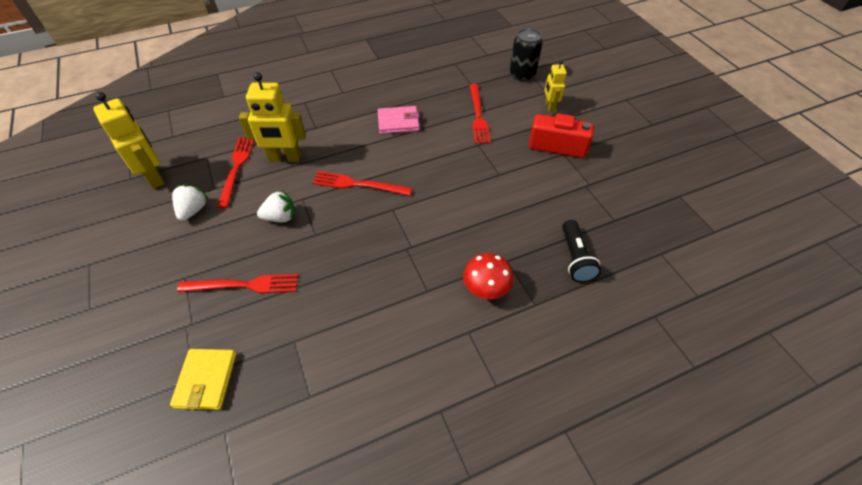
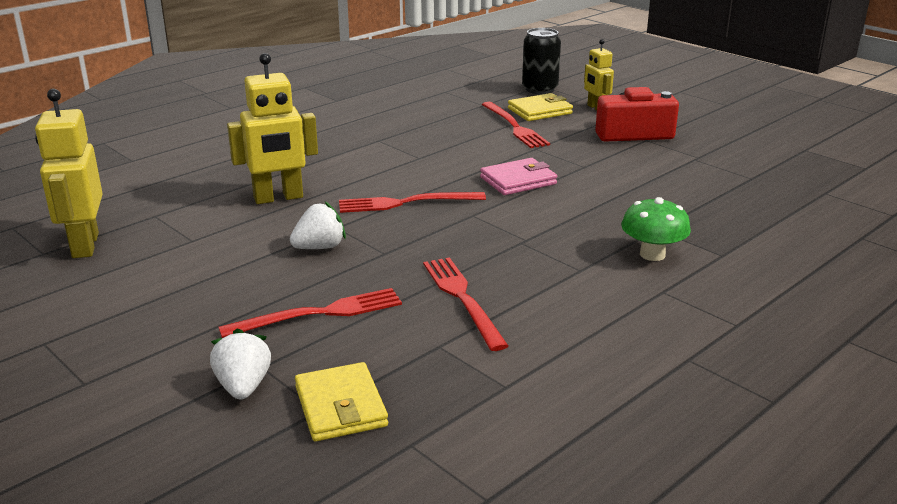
camera: 20 degrees left, 25 degrees down
yellow robot [93,92,165,189] -> yellow robot turned 135 degrees counterclockwise [35,89,103,258]
white strawberry [172,184,208,221] -> white strawberry moved to [210,328,271,399]
red fork [217,137,254,209] -> red fork moved to [423,257,508,351]
pink wallet [378,106,420,134] -> pink wallet moved to [480,158,557,195]
red mushroom [463,253,513,299] -> green mushroom [621,197,691,261]
black flashlight [562,220,601,283] -> none
none -> yellow wallet [508,93,573,121]

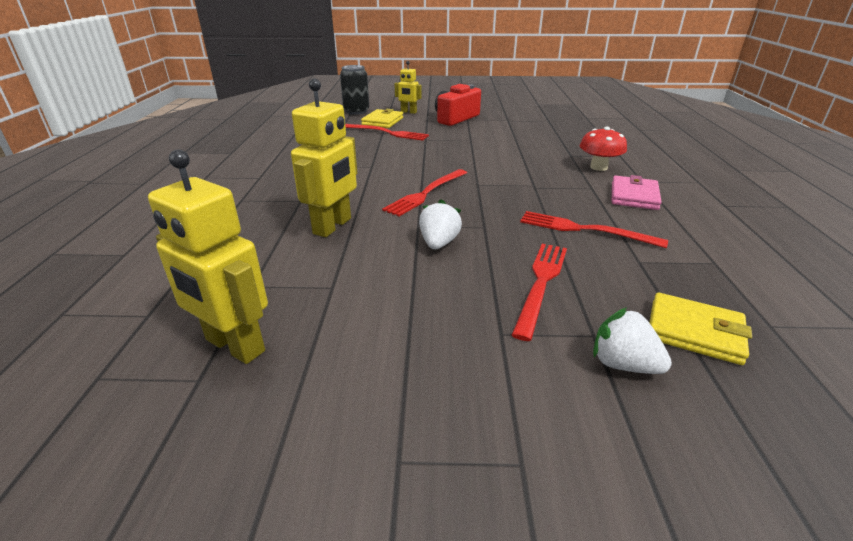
camera: 45 degrees left, 5 degrees up
pink wallet [480,158,557,195] -> pink wallet moved to [612,175,662,210]
green mushroom [621,197,691,261] -> red mushroom [580,127,627,171]

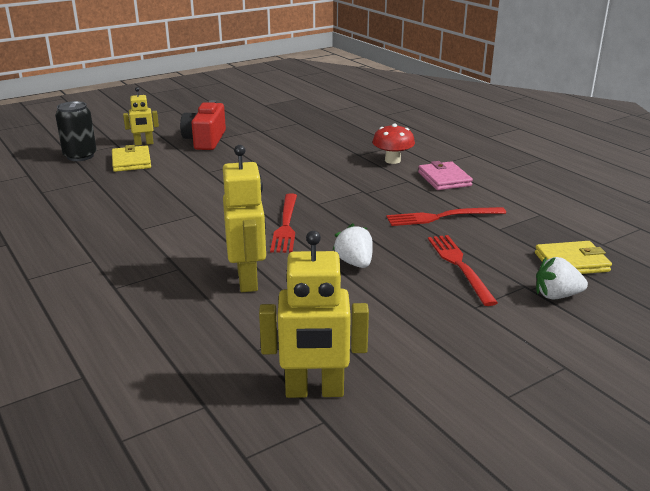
camera: 35 degrees left, 5 degrees down
red fork [345,124,429,141] -> none

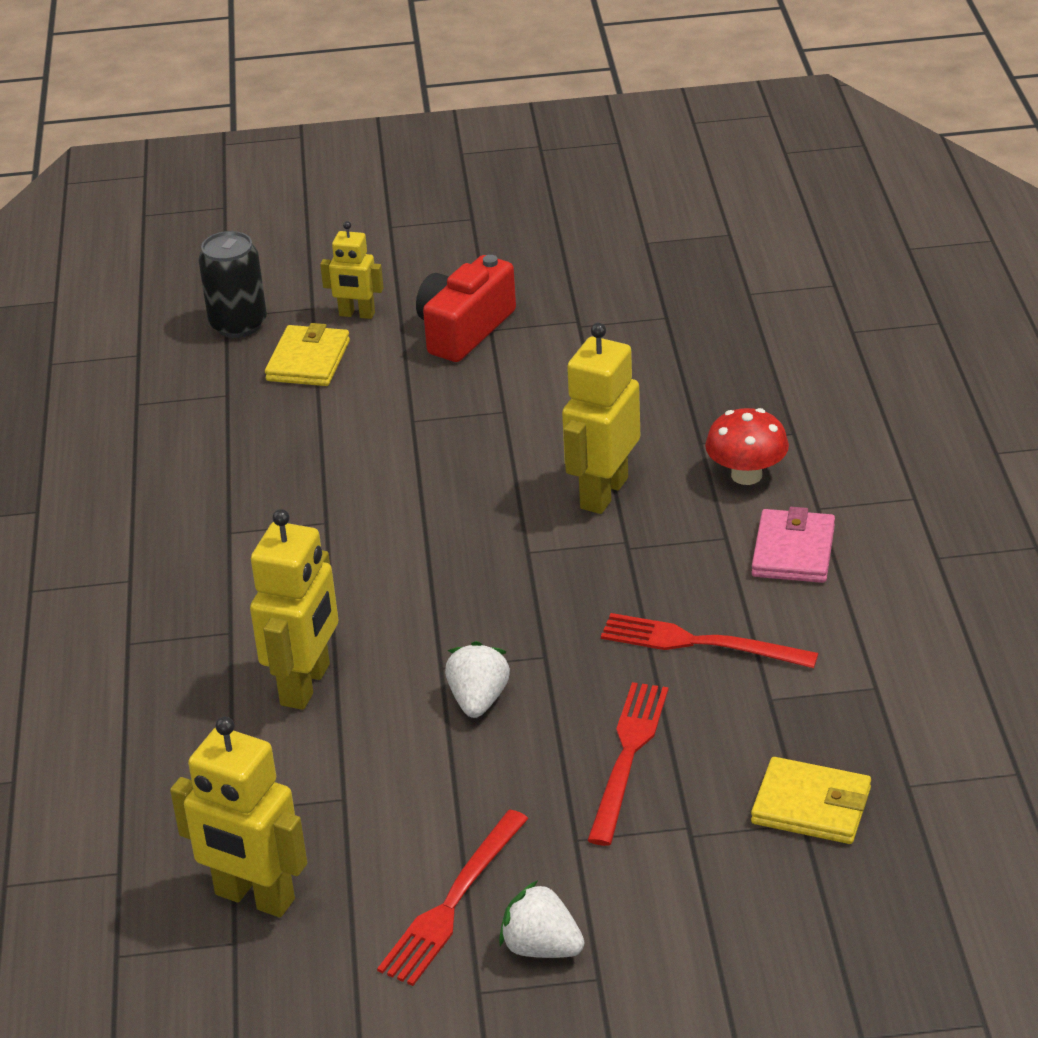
camera: 30 degrees right, 10 degrees up
red fork [270,193,297,253] -> red fork moved to [377,810,528,986]
white strawberry [536,257,588,299] -> white strawberry moved to [499,880,584,958]
none -> yellow robot [562,323,640,514]

